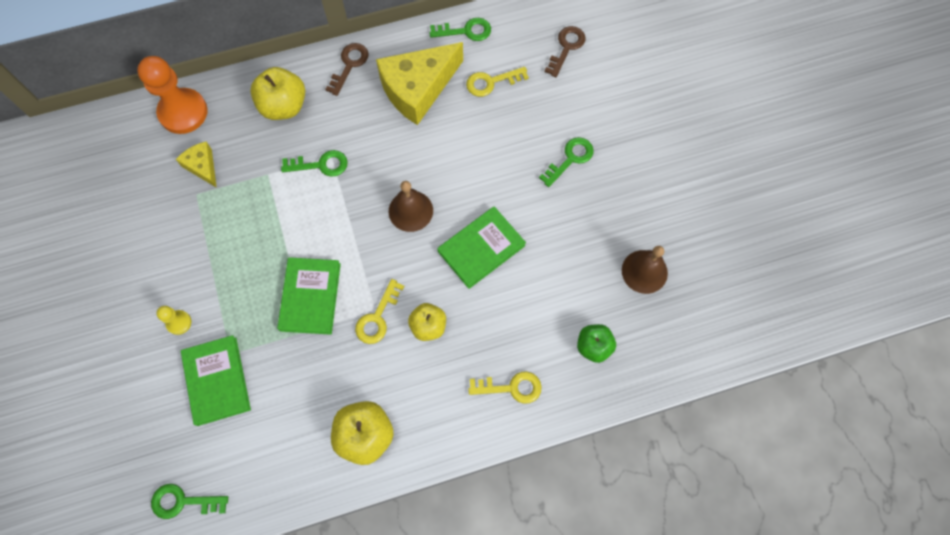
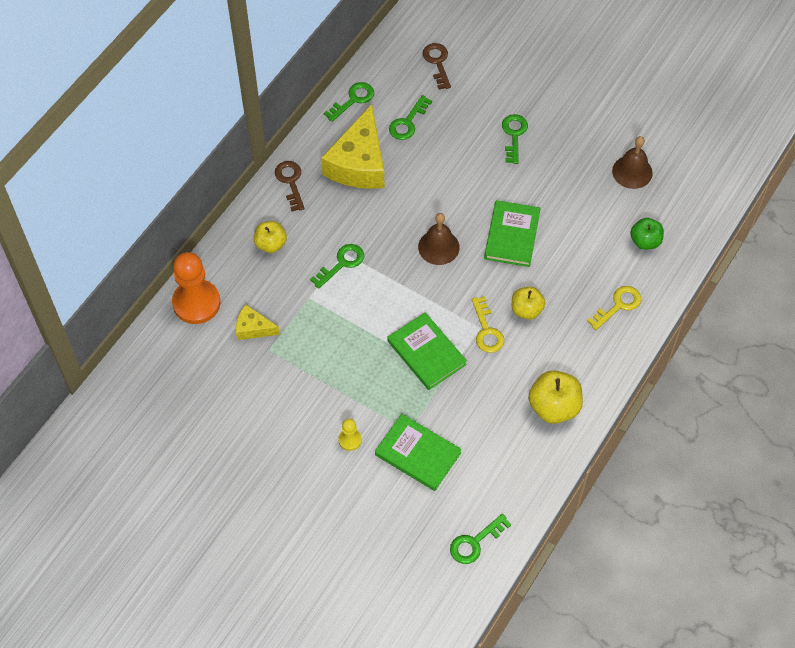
camera: 40 degrees left, 10 degrees down
yellow apple [250,67,305,120] -> yellow apple [254,221,287,253], size x0.65
yellow key [466,67,529,97] -> green key [389,95,432,140]

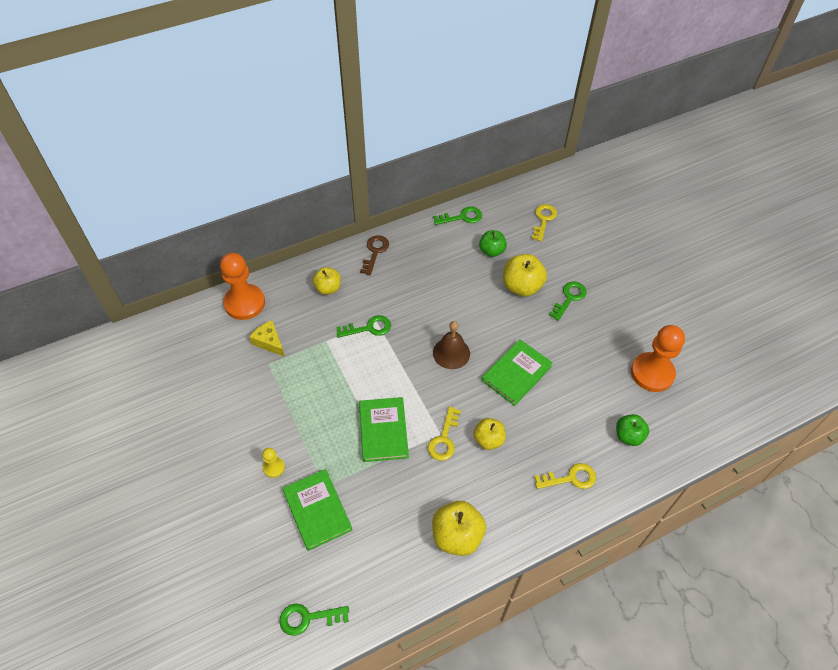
camera: 30 degrees right, 5 degrees down
yellow cheese [321,104,384,189] -> none
green key [389,95,432,140] -> green apple [479,230,507,257]
brown key [423,43,451,89] -> yellow key [532,204,557,241]
brown bell [612,136,653,189] -> orange pawn [631,325,685,392]
none -> yellow apple [503,254,547,297]

